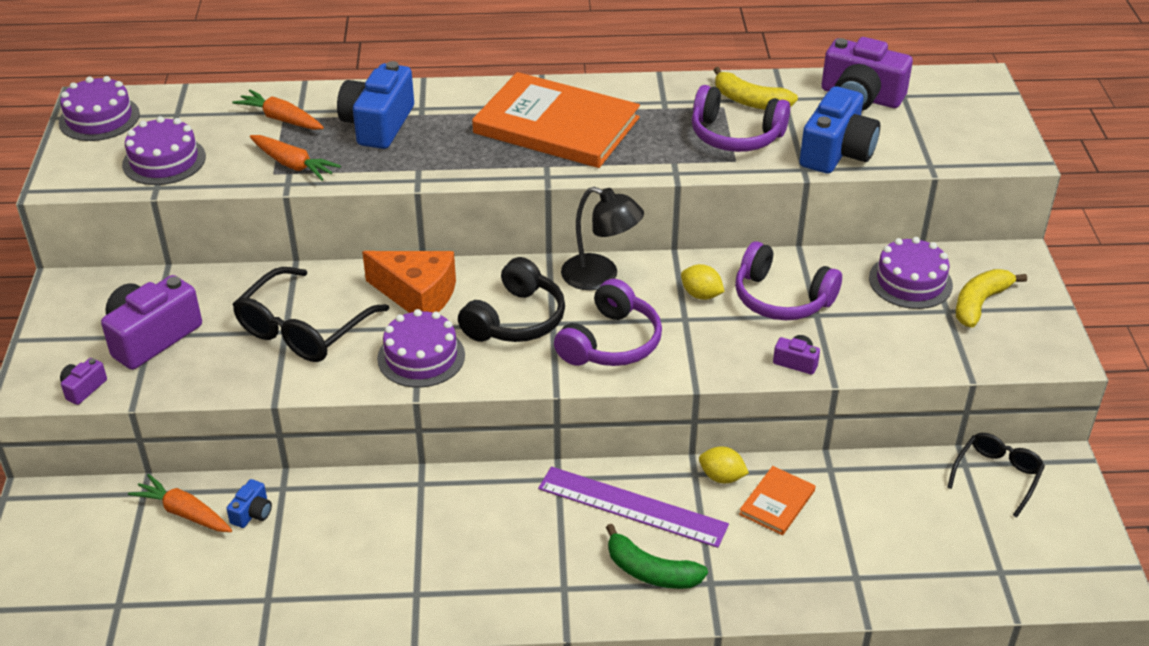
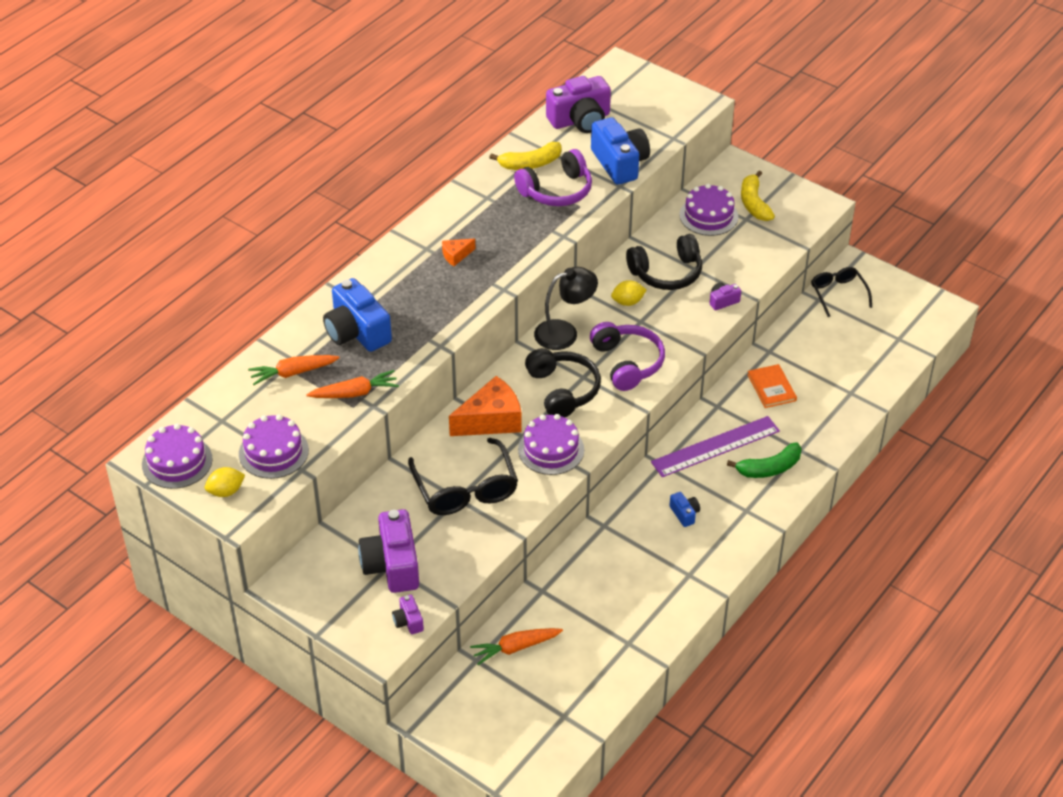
camera: 50 degrees left, 5 degrees up
blue camera [226,479,272,528] -> blue camera moved to [669,492,700,527]
orange book [472,72,640,168] -> orange cheese [442,239,475,266]
yellow lemon [699,446,749,483] -> yellow lemon moved to [205,467,245,497]
purple headphones [735,241,842,320] -> black headphones [626,234,702,290]

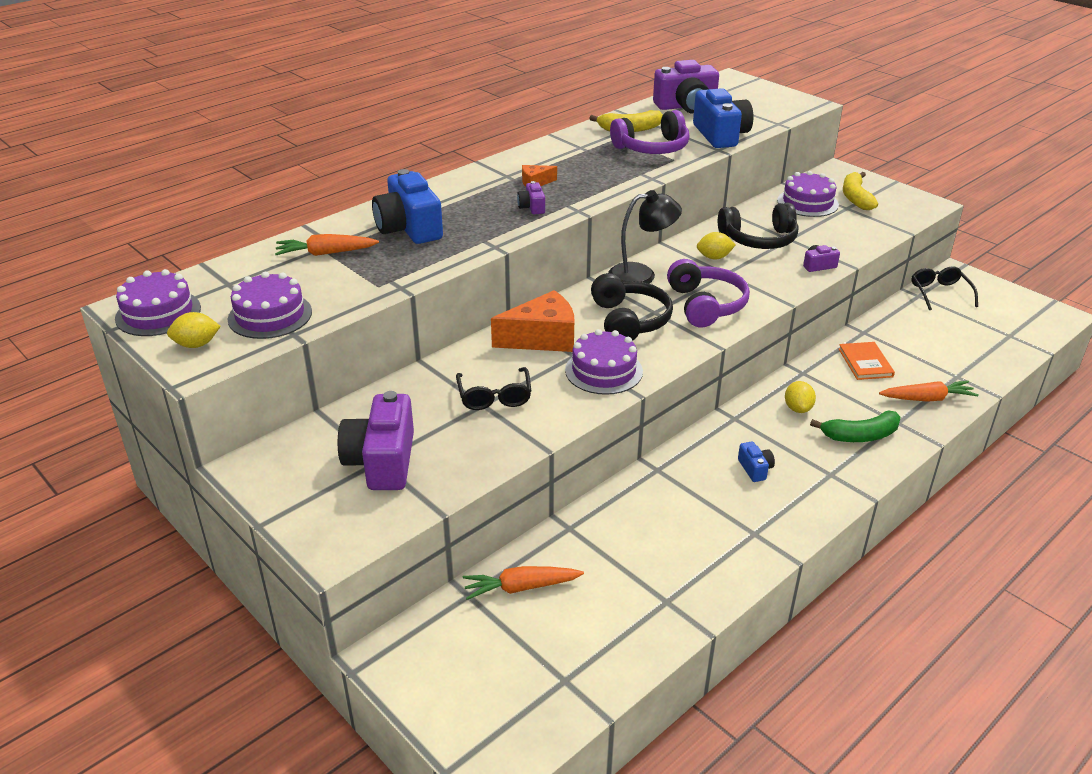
camera: 10 degrees right, 10 degrees down
orange carrot [306,370,399,398] -> orange carrot moved to [879,381,979,402]
purple camera [392,595,424,634] -> purple camera moved to [517,181,545,214]
black glasses [408,438,518,515] -> black glasses [456,367,531,410], size x0.62
purple ruler [651,416,780,477] -> yellow lemon [785,381,816,413]

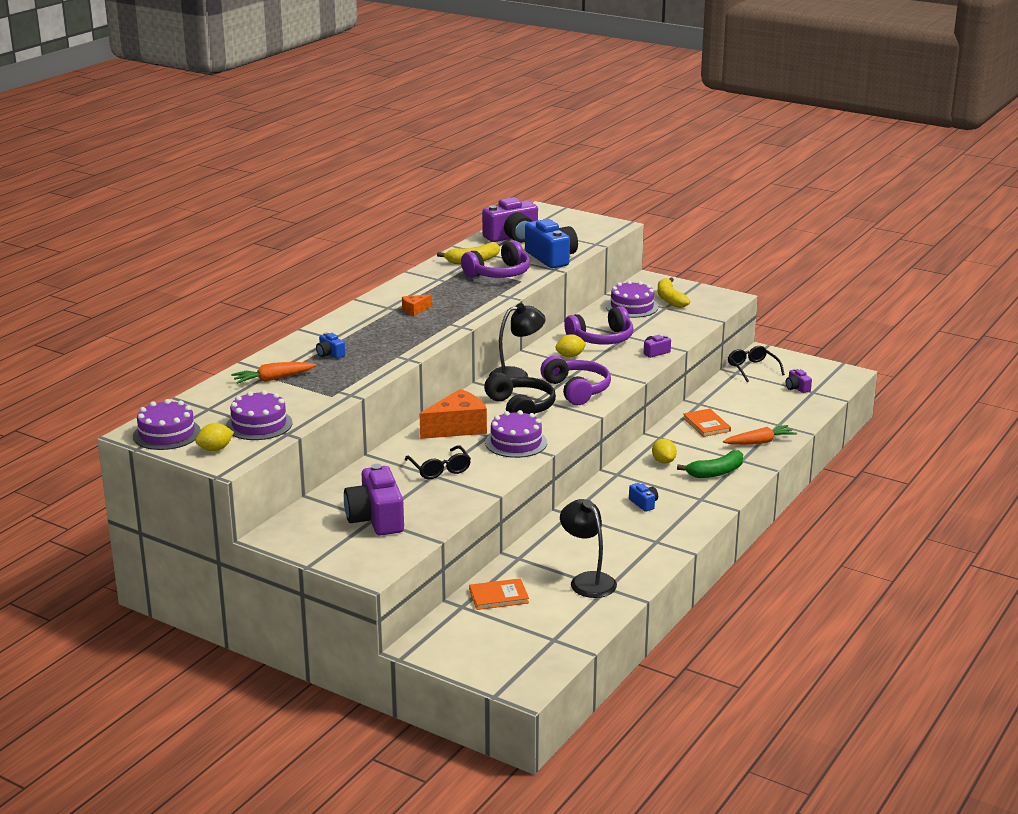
camera: 15 degrees left, 10 degrees down
blue camera [372,169,443,244] -> blue camera [316,332,345,359], size x0.46
orange carrot [463,566,584,600] -> orange book [469,578,529,610]
purple camera [517,181,545,214] -> purple camera moved to [785,368,812,393]
black headphones [718,203,798,249] -> purple headphones [564,306,634,345]
none -> black lamp [560,499,617,598]

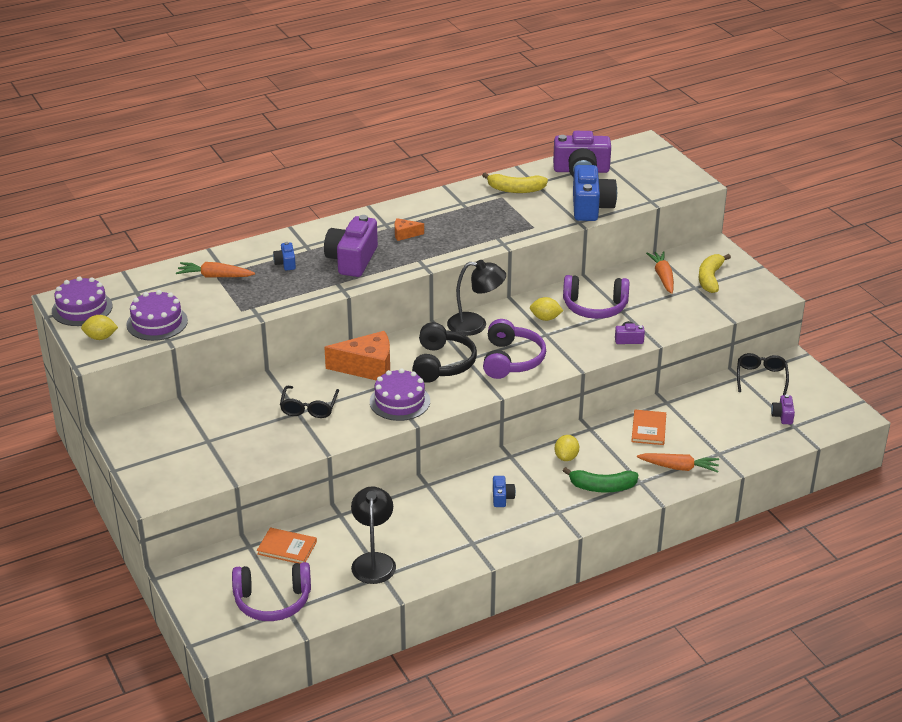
camera: 30 degrees right, 10 degrees up
purple camera [344,464,404,535] -> purple camera moved to [324,215,378,277]
purple headphones [461,240,530,278] -> purple headphones moved to [232,562,311,621]
purple cake [606,281,658,318] -> orange carrot [646,251,674,294]

